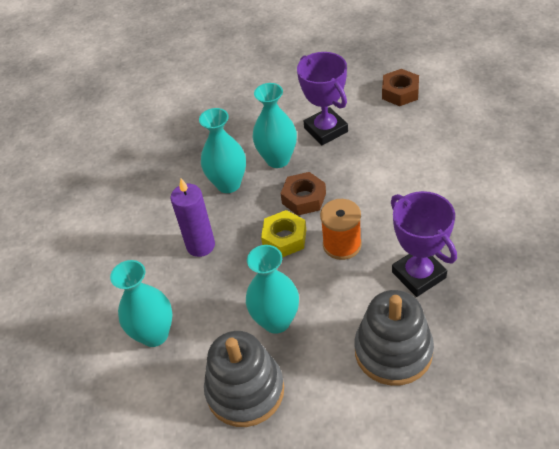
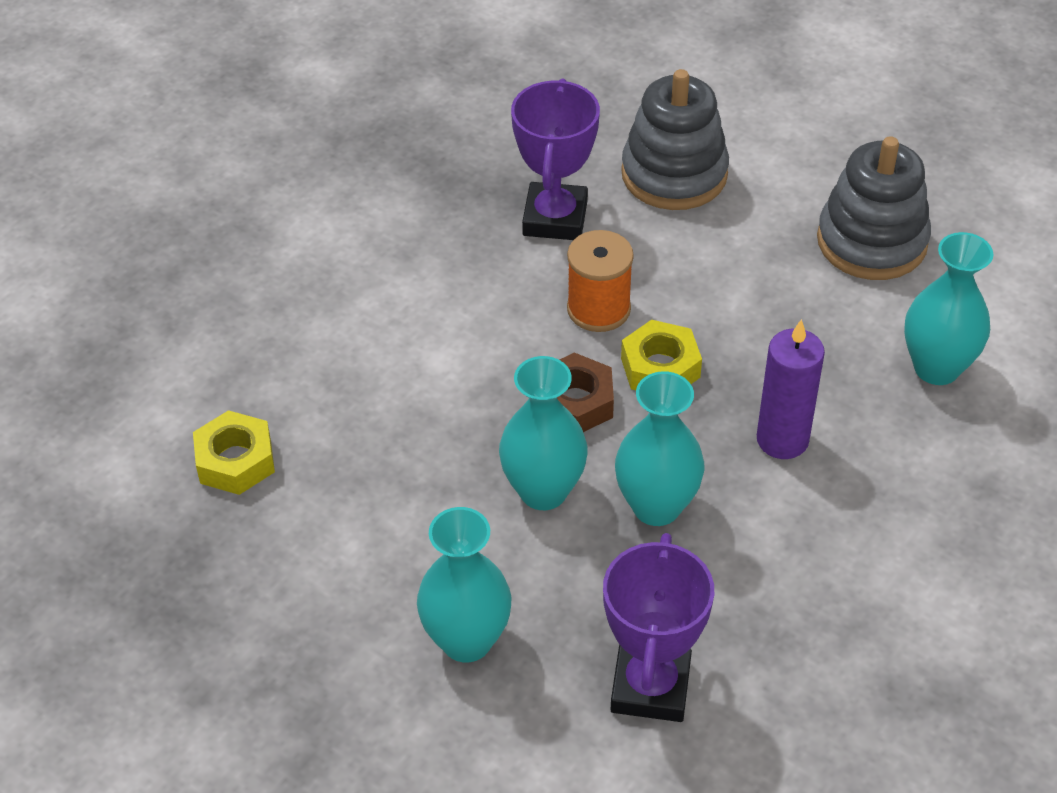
camera: 145 degrees left, 0 degrees up
turquoise vase [246,245,299,334] -> turquoise vase moved to [417,507,512,662]
purple trophy [297,52,348,145] -> purple trophy moved to [603,533,714,722]
brown nut [382,69,419,106] -> yellow nut [193,410,275,495]

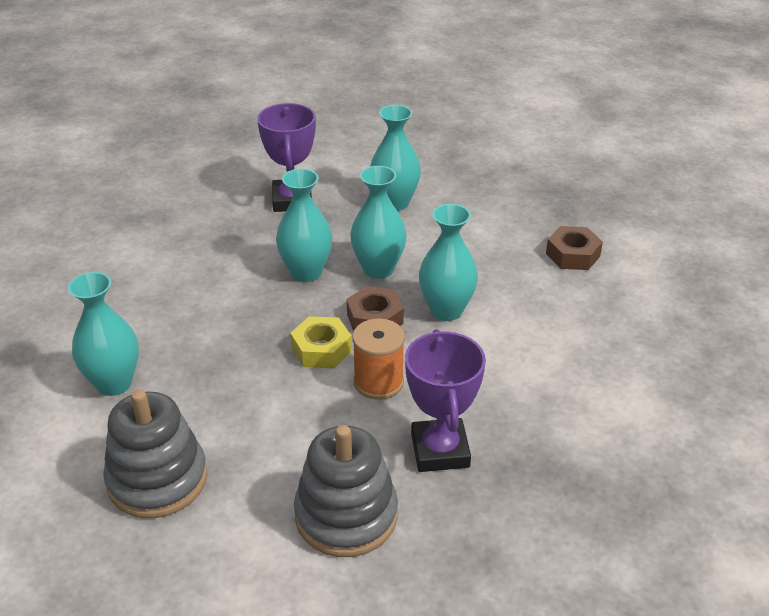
camera: 165 degrees right, 10 degrees down
yellow nut [193,410,275,495] -> brown nut [546,226,603,270]
purple candle [757,319,825,459] -> none
none -> turquoise vase [419,204,478,321]

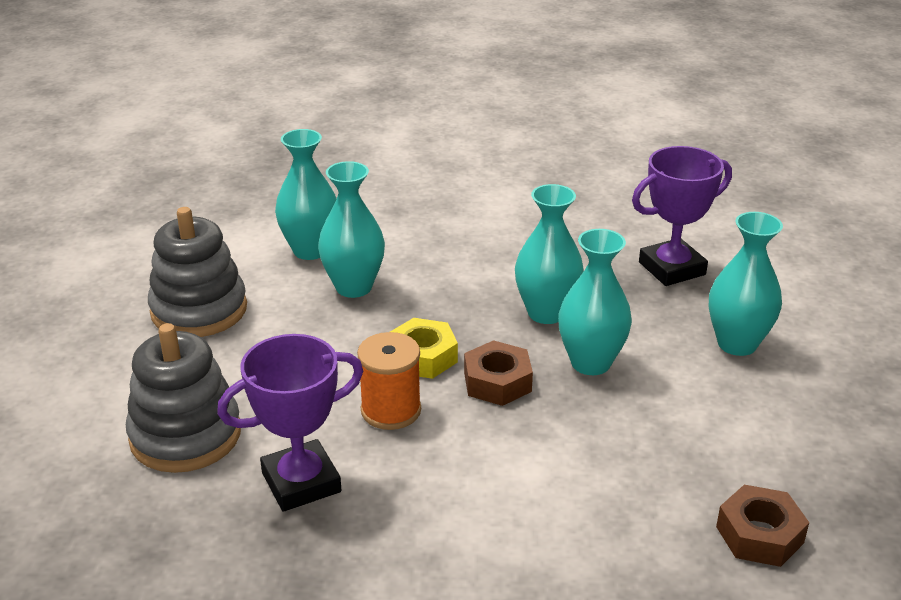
camera: 70 degrees right, 5 degrees down
turquoise vase [419,204,478,321] -> turquoise vase moved to [318,161,385,298]

